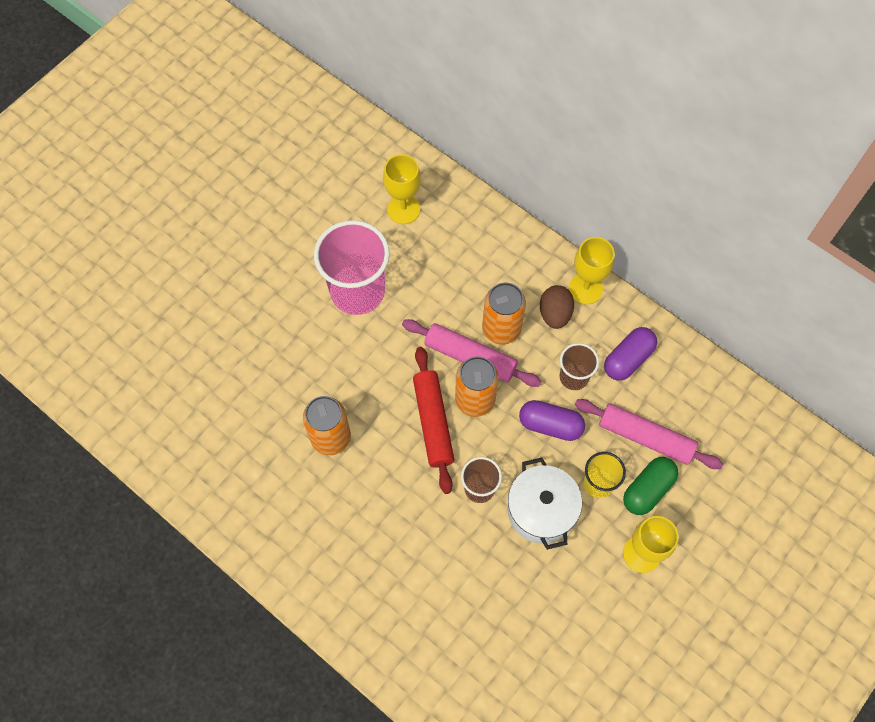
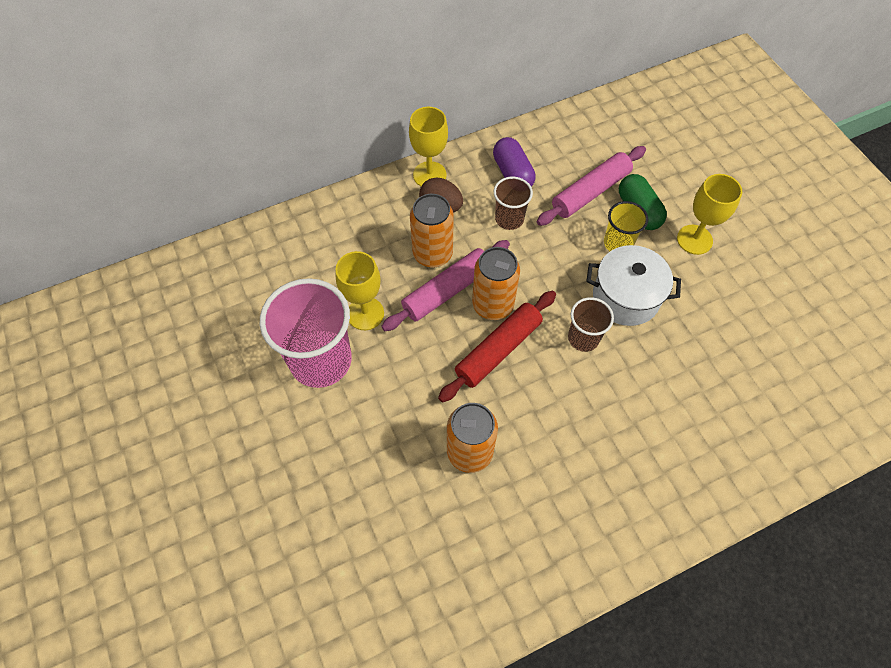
camera: 65 degrees left, 5 degrees down
yellow goblet [383,154,421,224] -> yellow goblet moved to [336,251,384,330]
red rolling pin [413,347,454,494] -> red rolling pin turned 60 degrees counterclockwise [438,290,556,402]
purple capsule [519,400,585,441] -> none

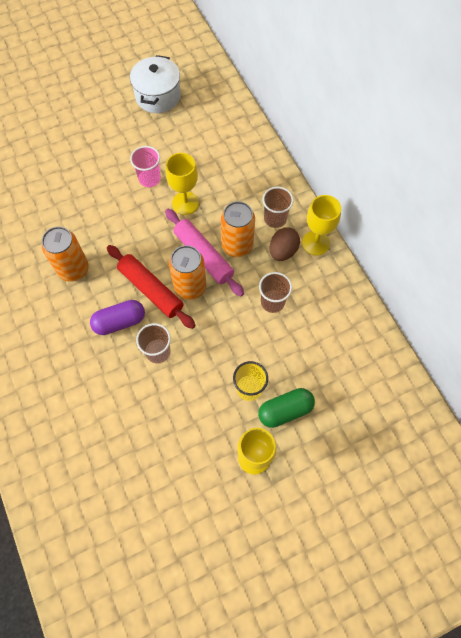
camera: 90 degrees right, 5 degrees up
pink cup [260,278,352,388] -> pink cup [130,146,161,187], size x0.52
purple capsule [493,137,535,187] -> purple capsule moved to [90,300,145,335]
pink rolling pin [537,146,646,226] -> none
white pot [586,245,681,326] -> white pot moved to [130,55,181,113]
none -> brown cup [263,187,294,228]

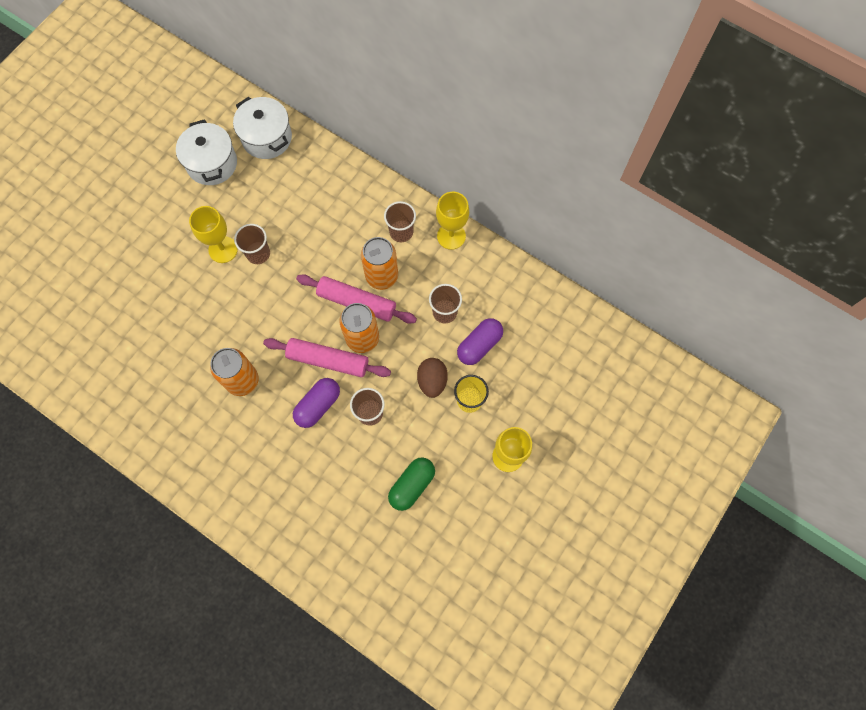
camera: 30 degrees left, 5 degrees up
red rolling pin [107,245,196,329] -> pink rolling pin [263,338,391,377]
pink cup [130,146,161,187] -> brown cup [234,224,270,264]
yellow goblet [166,153,199,215] -> yellow goblet moved to [189,206,238,263]
green capsule [258,388,315,428] -> green capsule moved to [388,457,435,511]
brown egg [270,227,300,261] -> brown egg moved to [417,358,448,398]
none -> white pot [233,96,292,159]
none -> purple capsule [457,318,503,365]

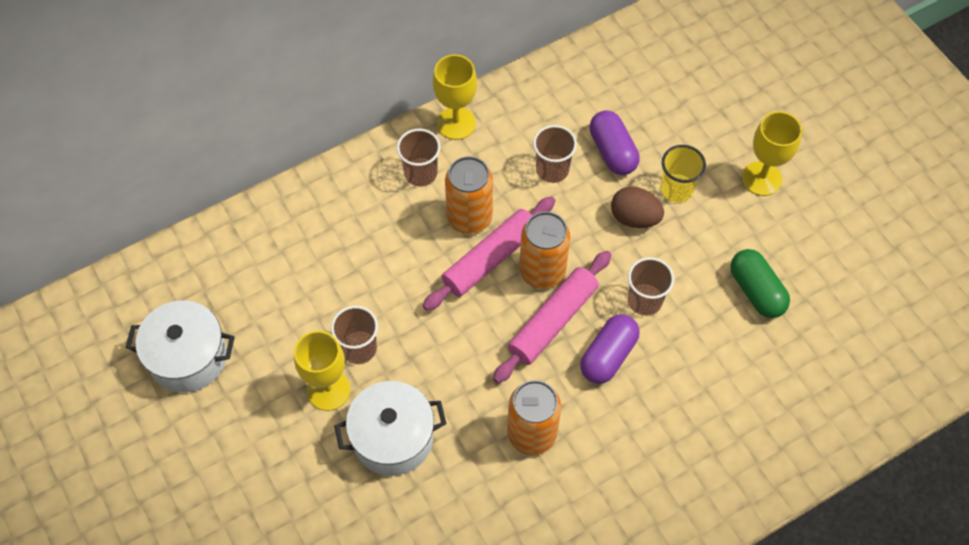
camera: 65 degrees left, 10 degrees down
white pot [233,96,292,159] -> white pot moved to [334,381,446,476]
purple capsule [293,378,340,428] -> purple capsule turned 60 degrees clockwise [580,314,639,384]

